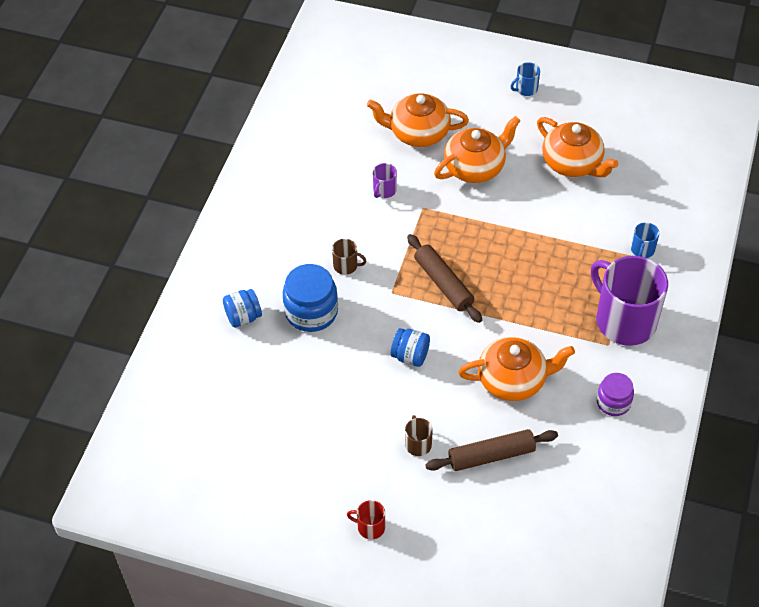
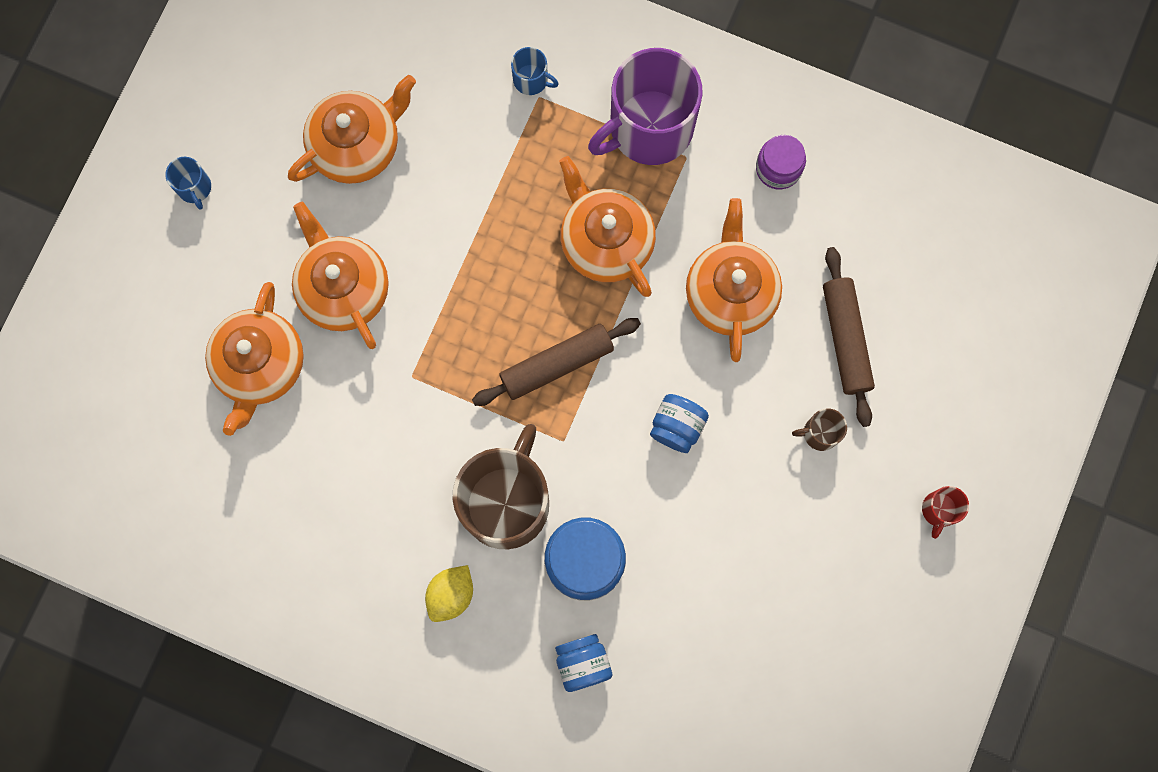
camera: 85 degrees left, 25 degrees up
brown mug [332,239,366,275] -> brown mug [452,424,549,549], size x2.41
purple mug [373,163,397,198] -> none
none -> yellow lemon [425,565,473,622]
none -> orange teapot [559,156,656,297]

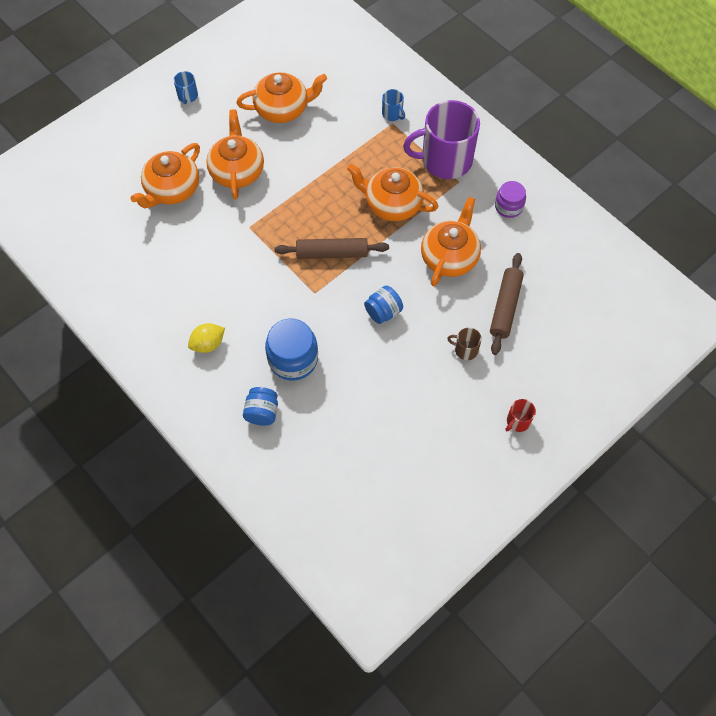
camera: 25 degrees right, 15 degrees down
brown mug [452,424,549,549] -> none
orange teapot [559,156,656,297] -> orange teapot turned 60 degrees counterclockwise [347,164,439,221]

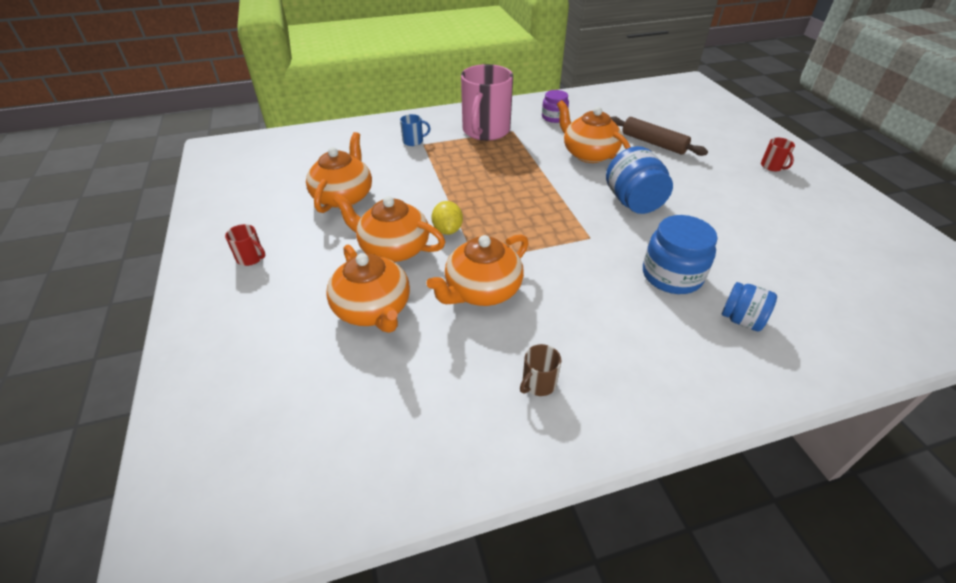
camera: 65 degrees left, 20 degrees down
blue mug [174,71,198,104] -> red mug [225,224,265,266]
yellow lemon [188,323,225,353] -> yellow lemon moved to [431,201,463,235]
brown rolling pin [275,238,389,259] -> none
orange teapot [347,164,439,221] -> orange teapot moved to [426,234,529,306]
blue jar [364,286,403,324] -> blue jar [606,146,673,214], size x1.61
purple mug [403,100,480,179] -> pink mug [461,64,513,141]
brown mug [447,328,482,360] -> brown mug moved to [520,344,561,396]

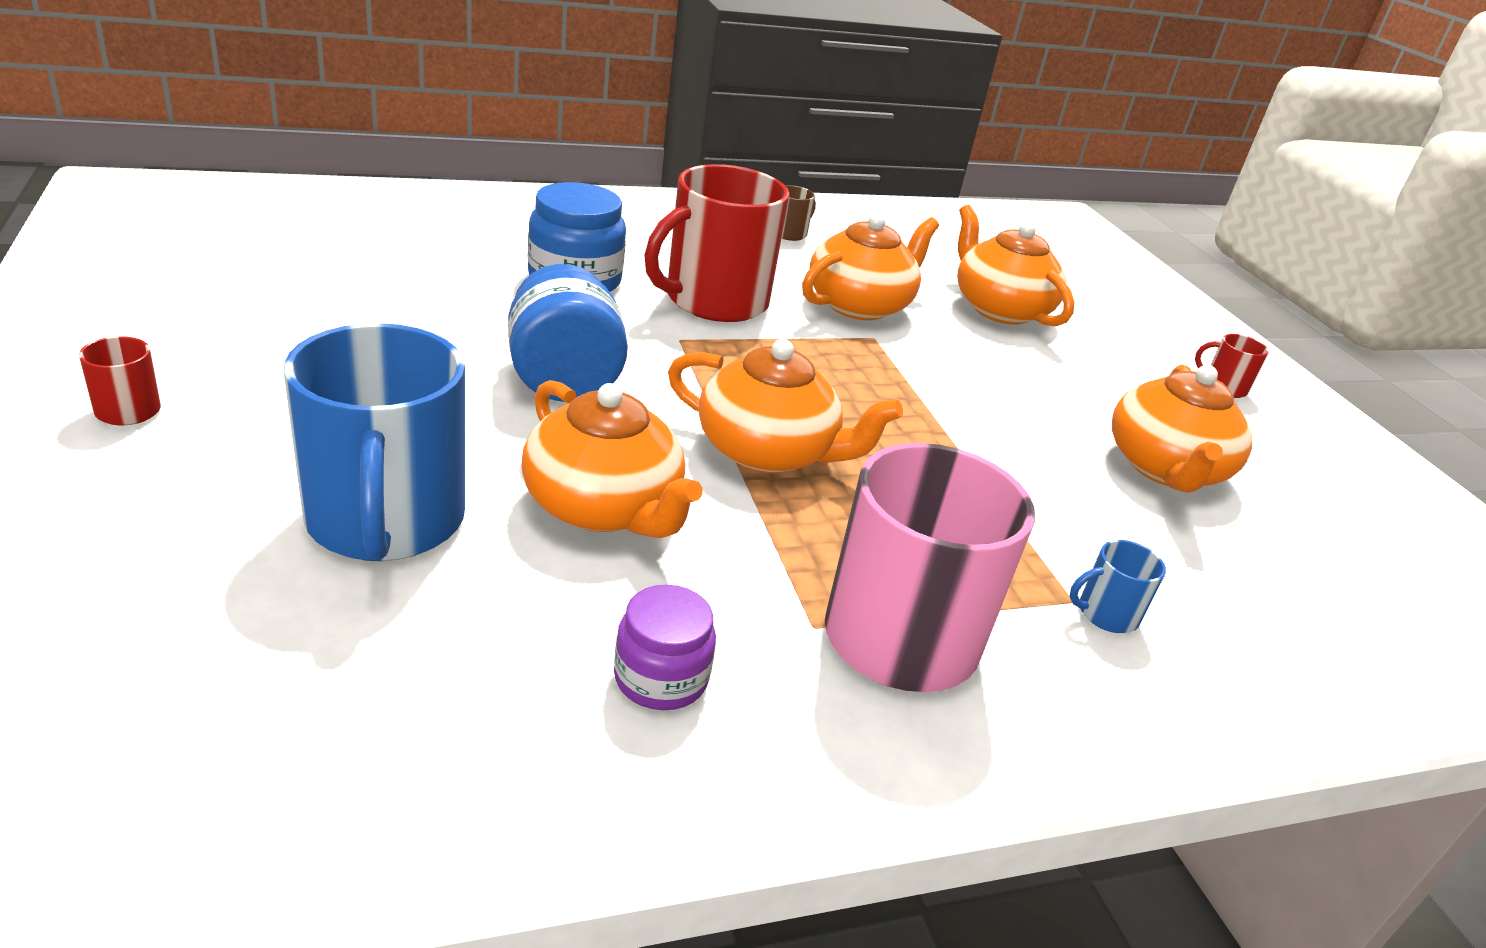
camera: 175 degrees right, 10 degrees down
orange teapot [333,194,445,262] -> orange teapot moved to [668,339,903,473]
yellow lemon [431,201,463,235] -> none
brown rolling pin [611,116,708,156] -> blue mug [284,323,465,561]
blue jar [722,282,777,332] -> none
none -> red mug [645,164,790,322]

